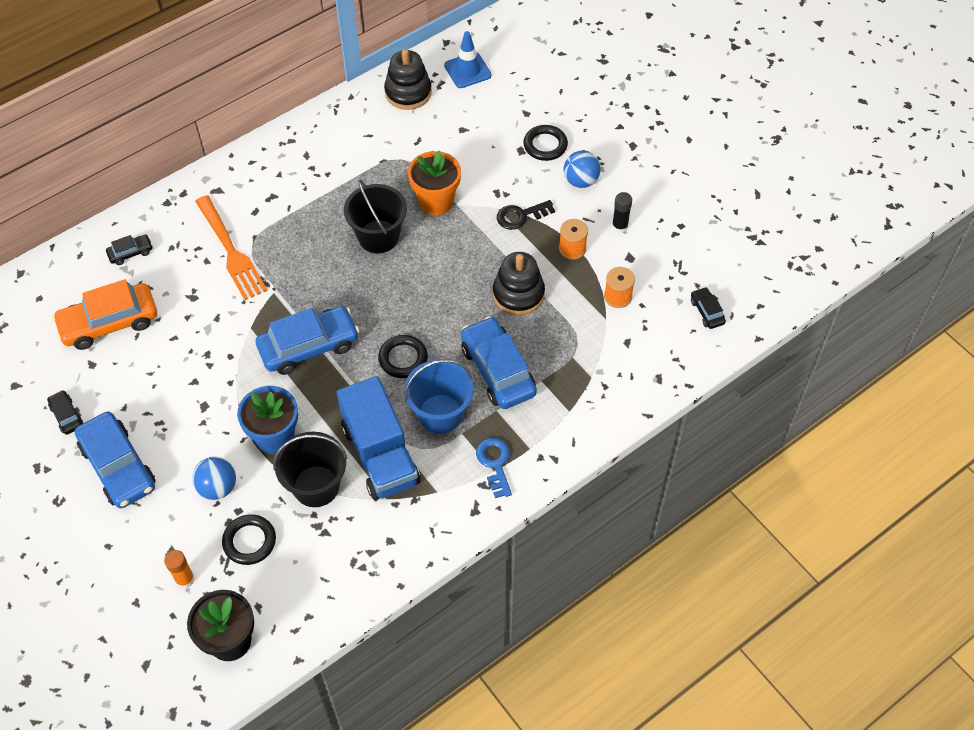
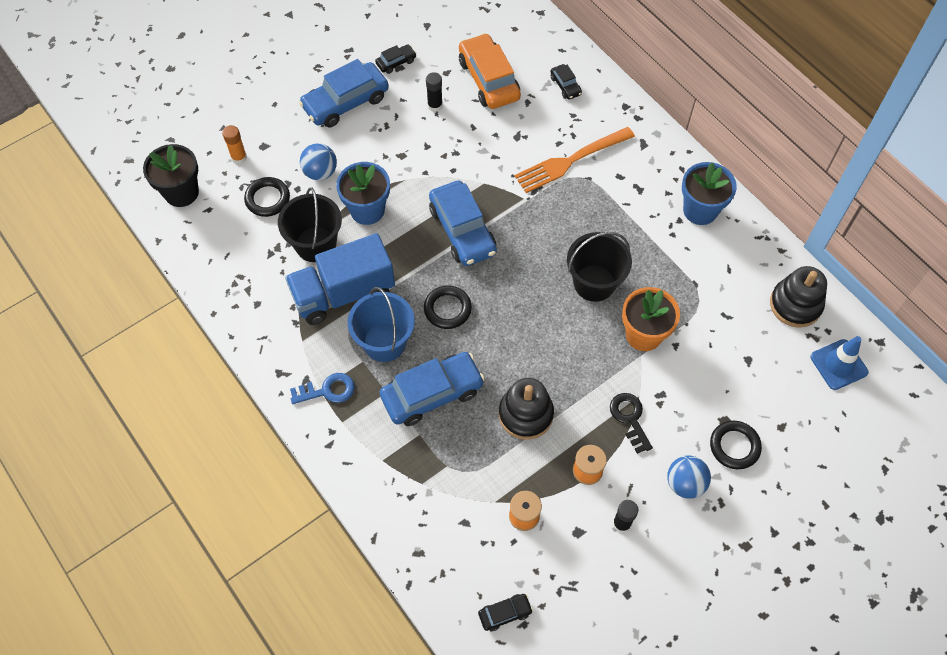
camera: 90 degrees right, 5 degrees up
none -> black glue stick [426,72,443,112]
none -> blue flower pot [682,162,737,225]

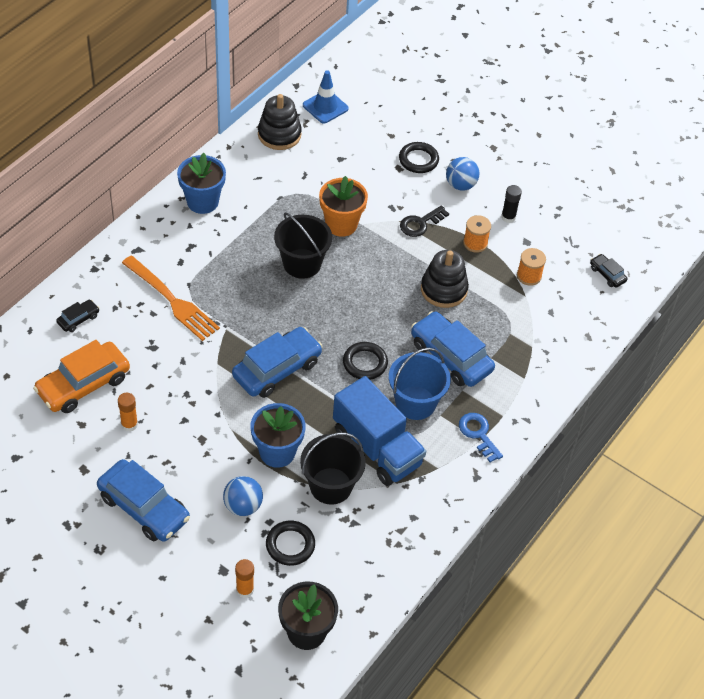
camera: 110 degrees left, 10 degrees down
black car [375,45,417,74] -> none
black glue stick [426,72,443,112] -> orange glue stick [118,393,138,432]

